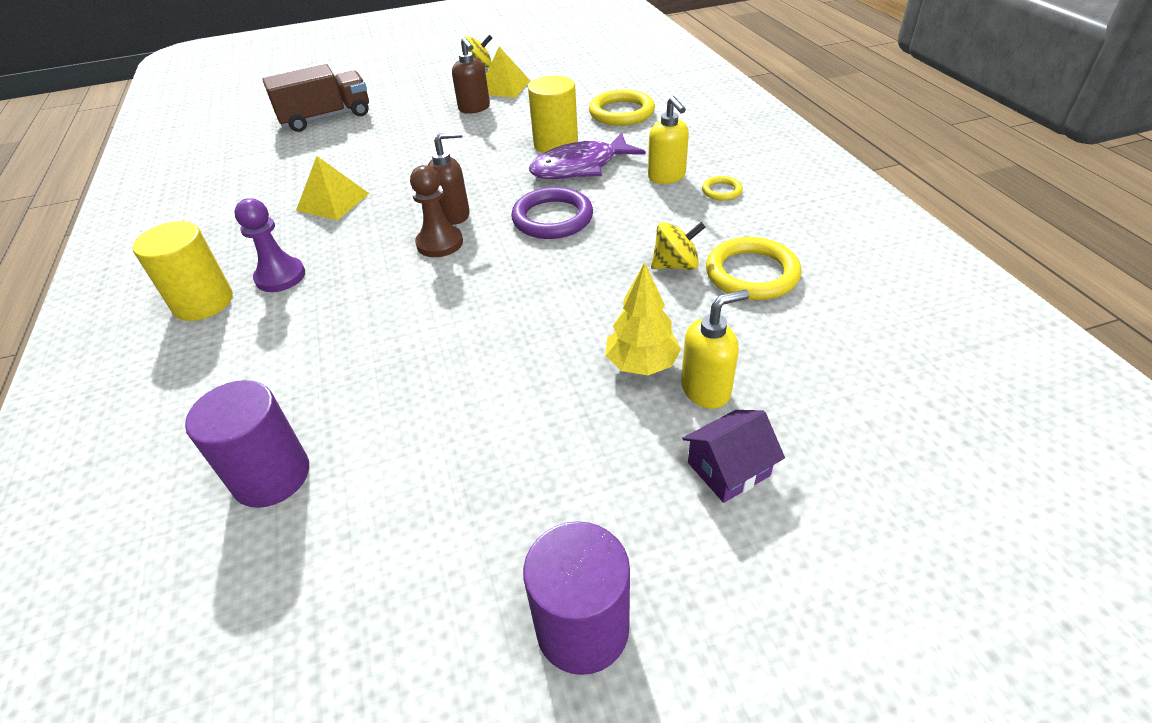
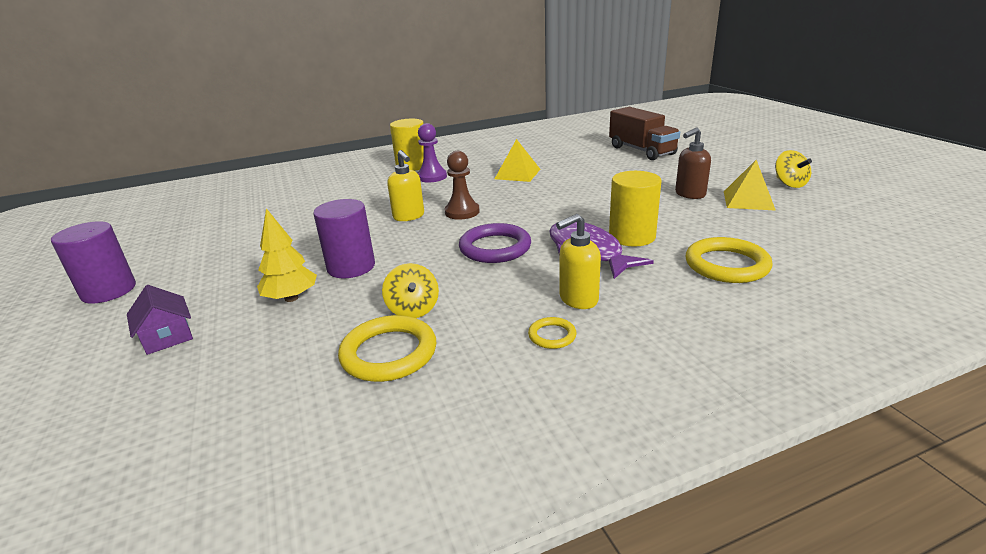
camera: 85 degrees right, 15 degrees down
purple cylinder [185,380,309,508] -> purple cylinder moved to [313,199,375,278]
brown soap dispenser [428,130,470,225] -> none
yellow soap dispenser [681,289,750,409] -> yellow soap dispenser moved to [387,150,424,221]

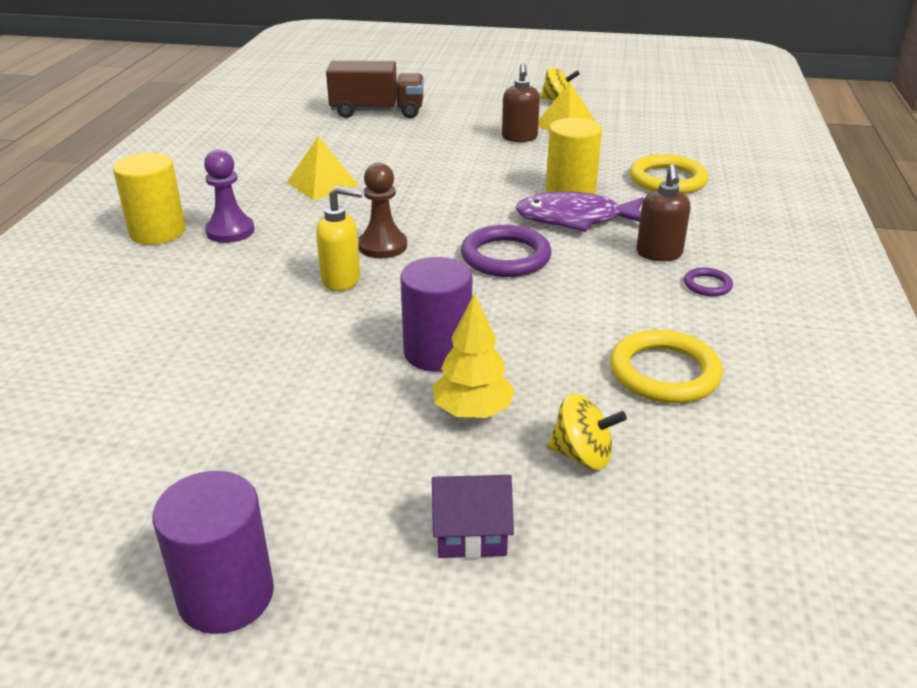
camera: 60 degrees left, 5 degrees up
yellow spinning top [382,263,439,318] -> yellow spinning top moved to [547,393,627,470]
yellow ring [528,317,576,349] -> purple ring [684,267,733,296]
yellow soap dispenser [556,214,601,309] -> brown soap dispenser [636,164,690,261]

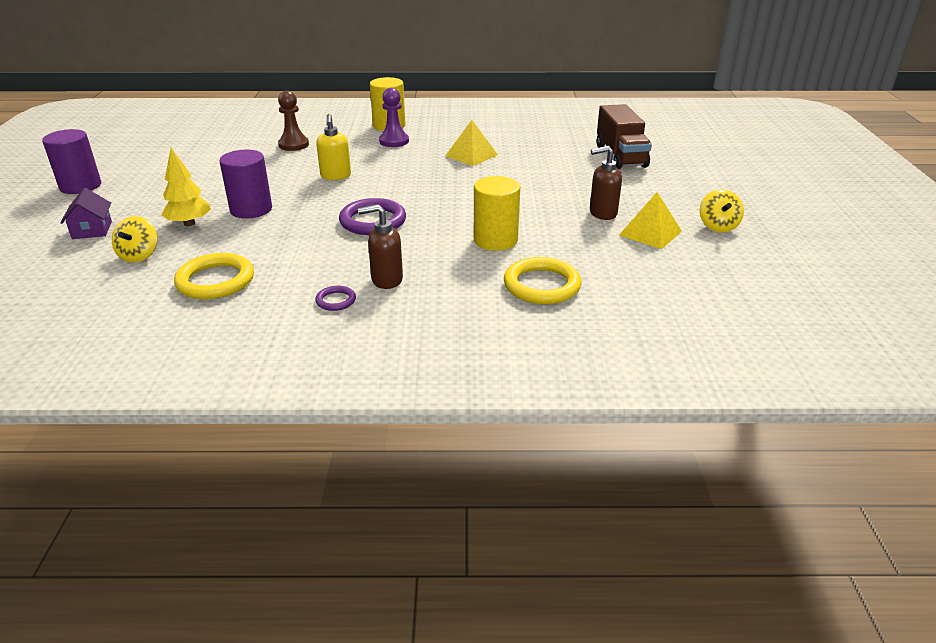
camera: 80 degrees right, 0 degrees up
brown pawn [358,163,407,258] -> brown pawn moved to [278,91,309,151]
purple fish [515,191,643,232] -> none

